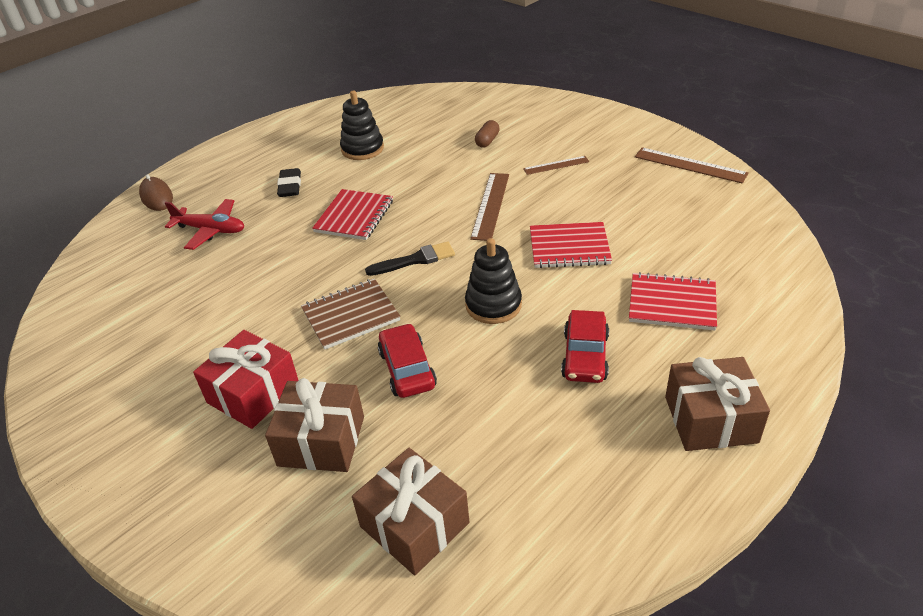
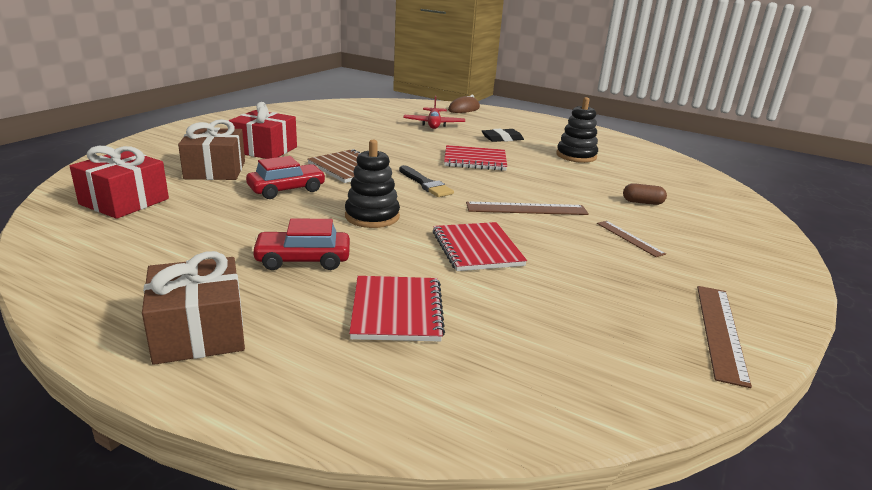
camera: 70 degrees right, 15 degrees down
brown gift [352,448,469,576] -> red gift [70,146,169,219]

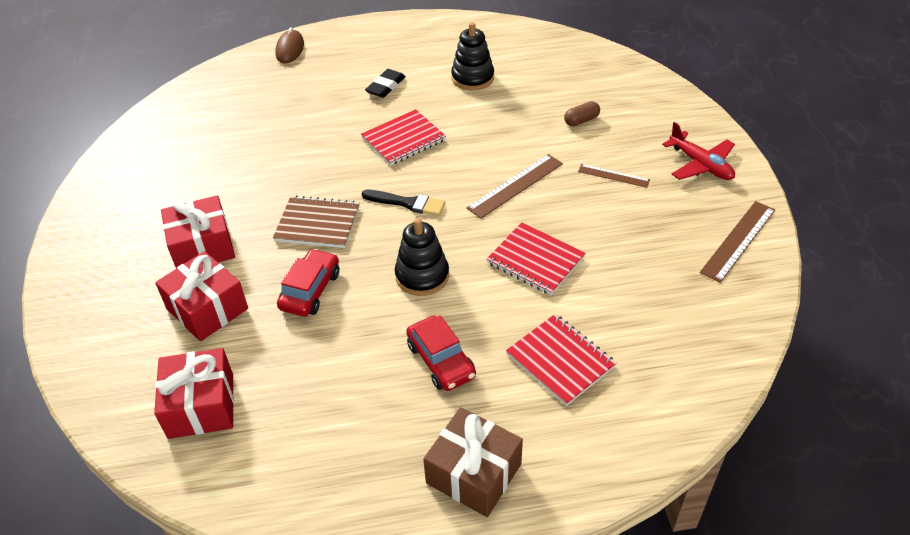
camera: 35 degrees left, 20 degrees up
brown gift [178,119,245,180] -> red gift [155,251,248,341]
red car [251,218,350,270] -> red car turned 75 degrees counterclockwise [406,315,476,391]
red plane [403,96,465,129] -> red plane moved to [662,122,735,180]
brown ruler [697,286,752,388] -> brown ruler turned 60 degrees clockwise [700,201,775,283]

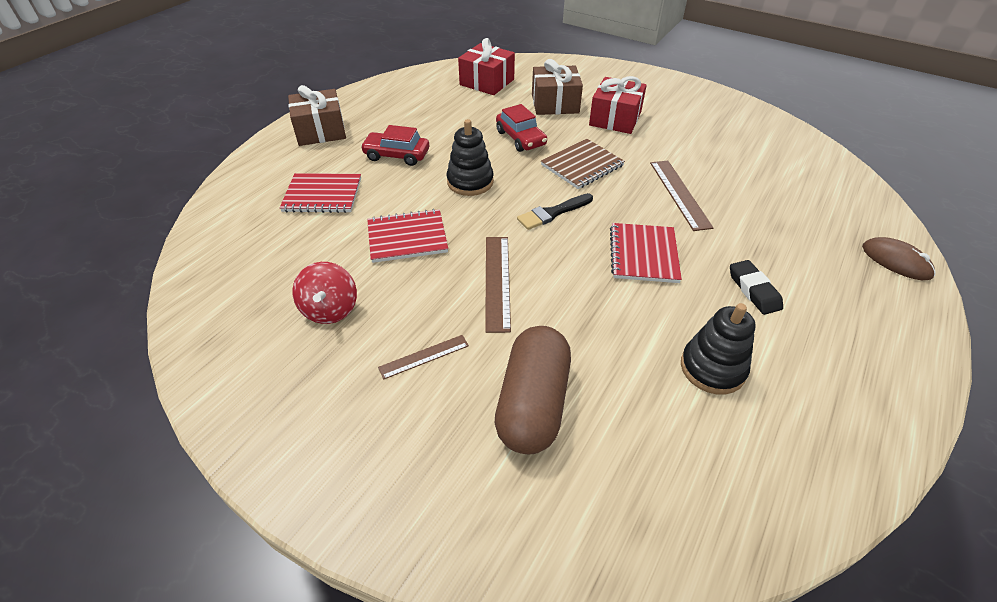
camera: 130 degrees right, 0 degrees up
red gift [155,251,248,341] -> brown gift [532,59,583,115]
brown capsule [564,101,600,126] -> brown capsule [495,326,571,454], size x2.33
red plane [662,122,735,180] -> none
brown ruler [700,201,775,283] -> brown ruler moved to [650,160,714,231]
none -> red spinning top [293,262,357,324]

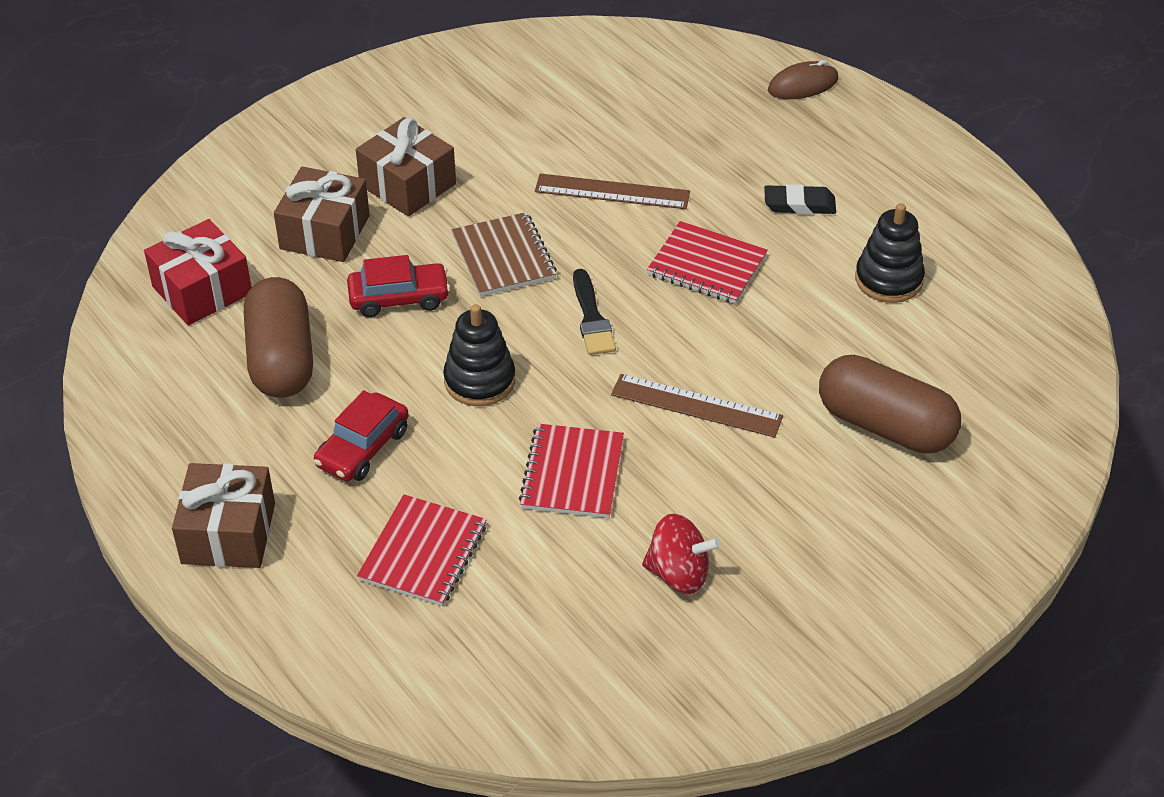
camera: 70 degrees left, 0 degrees up
brown ruler [378,335,469,380] -> none
red gift [589,76,647,134] -> brown gift [356,117,456,217]
none -> brown capsule [244,277,313,398]

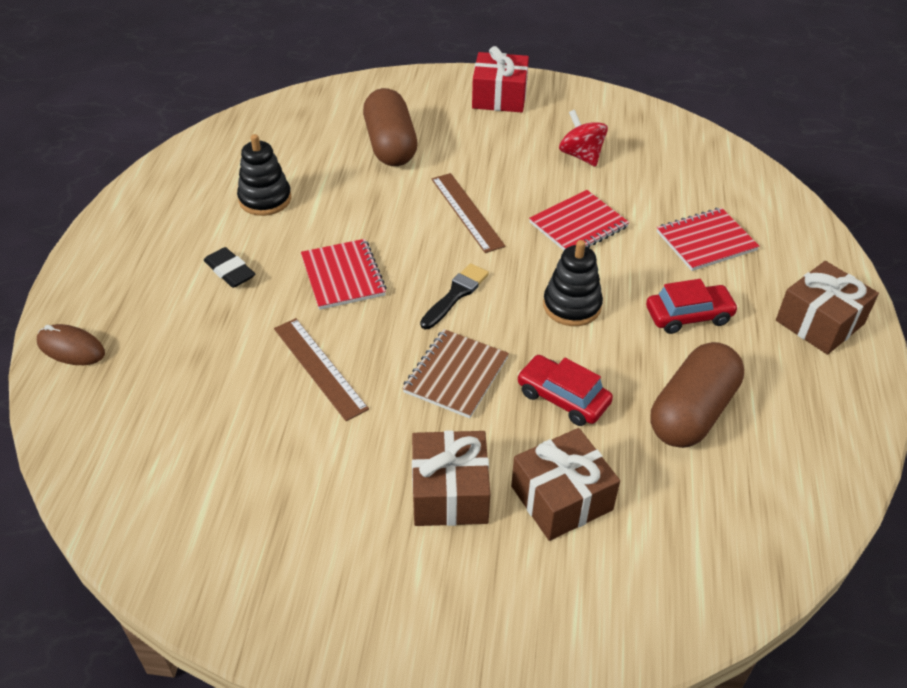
camera: 135 degrees left, 0 degrees up
red gift [144,219,252,325] -> red gift moved to [472,46,529,112]

